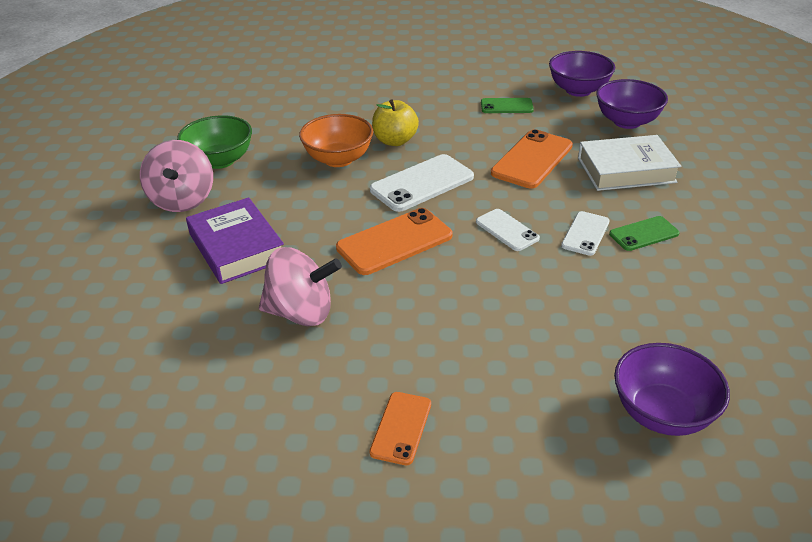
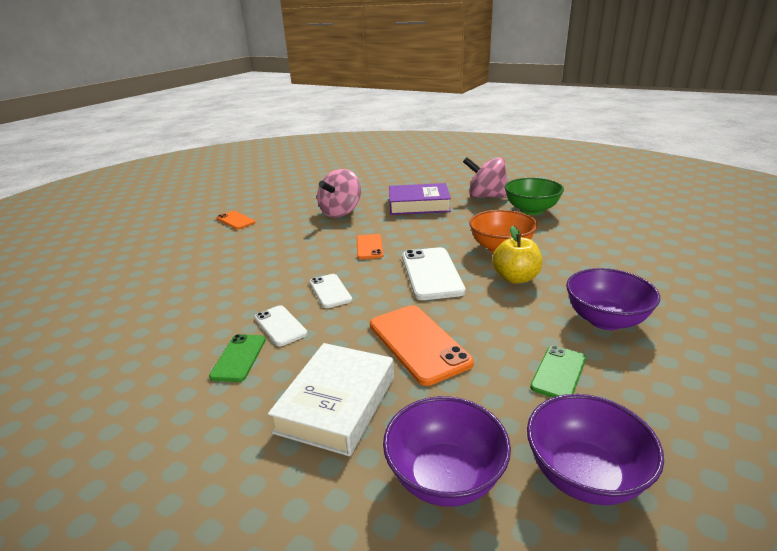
camera: 120 degrees right, 10 degrees down
orange phone [336,208,453,275] -> orange phone [357,234,384,260], size x0.59
white phone [476,209,540,251] -> white phone turned 75 degrees clockwise [310,274,352,308]
purple bowl [614,343,730,436] -> purple bowl moved to [566,268,660,330]

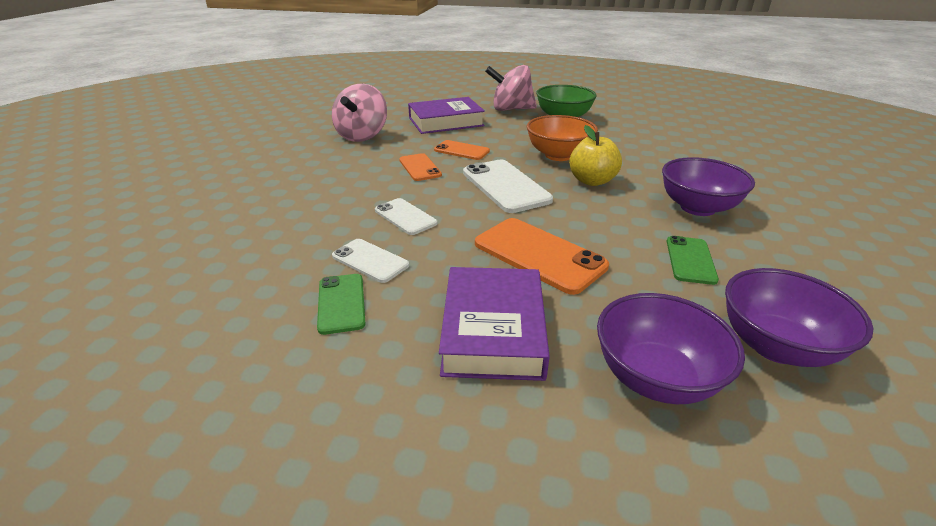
camera: 20 degrees left, 5 degrees up
orange phone [216,211,256,230] -> orange phone moved to [434,140,490,160]
white book [268,343,394,456] -> purple book [439,267,550,381]

